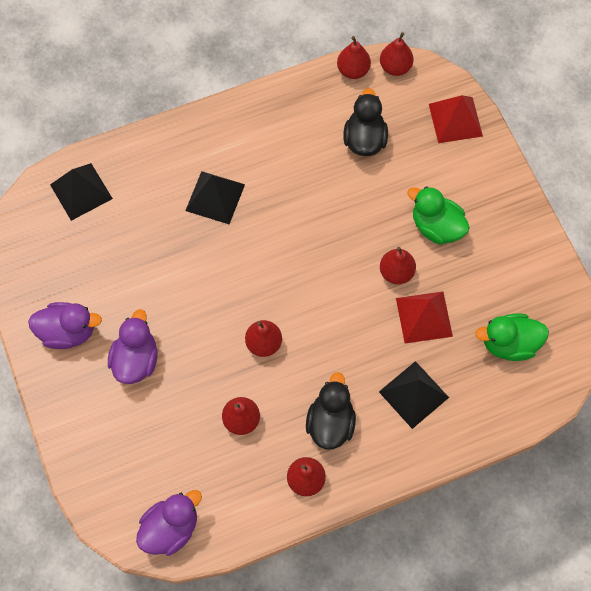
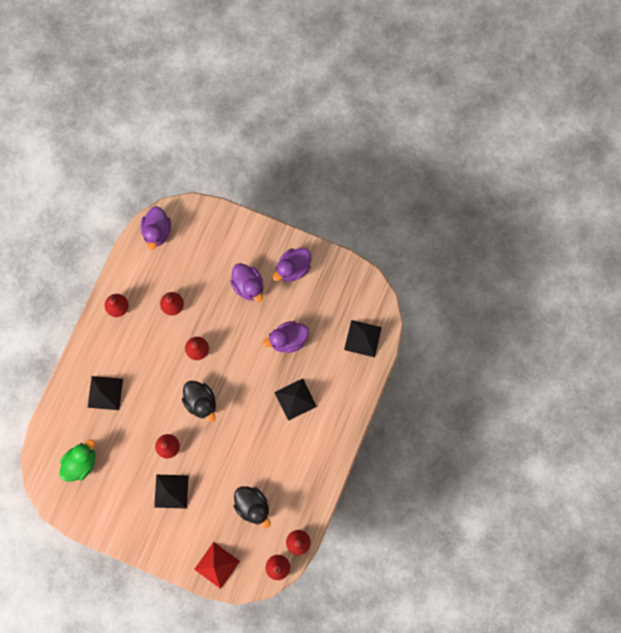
camera: 135 degrees right, 10 degrees up
black duck [306,372,356,449] -> black duck moved to [182,381,216,422]
red pyramid [396,292,453,343] -> none
green duck [407,186,470,245] -> black pyramid [154,475,189,509]
none -> purple duck [263,321,309,353]

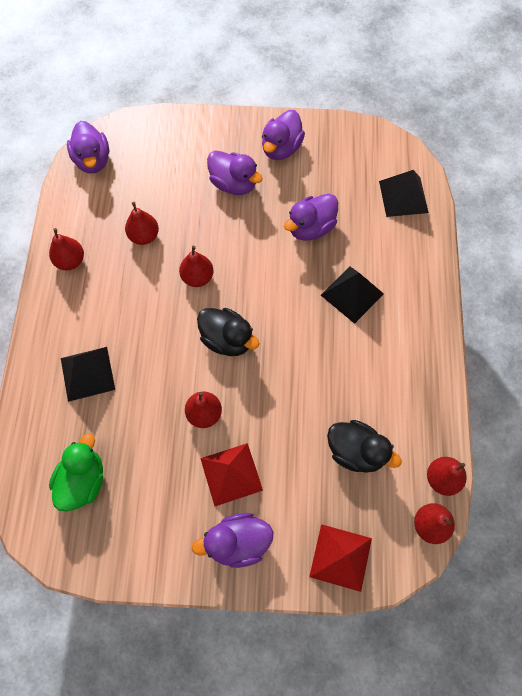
camera: 20 degrees left, 10 degrees down
black pyramid [154,475,189,509] -> red pyramid [200,443,263,506]
none -> purple duck [192,513,273,568]

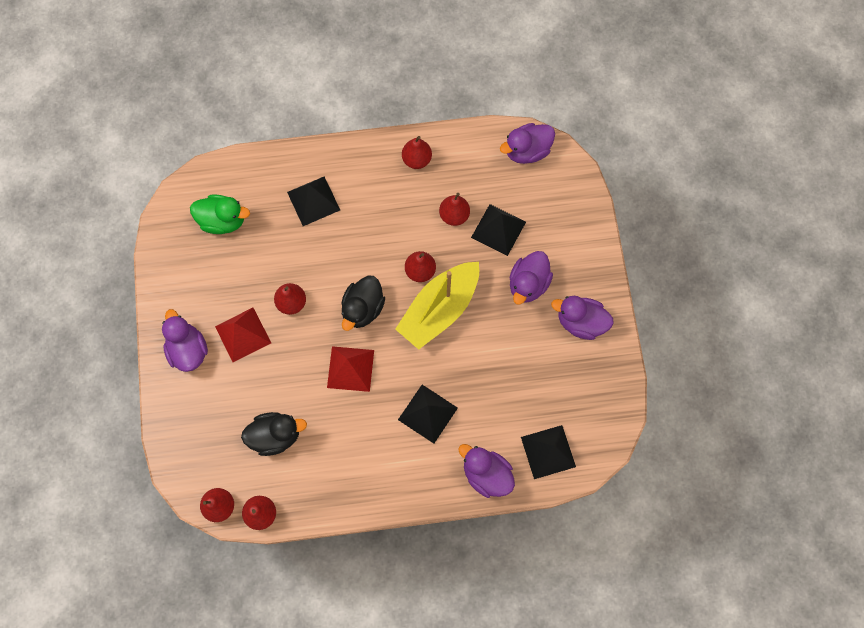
camera: 80 degrees right, 5 degrees up
purple duck [284,194,338,241] -> purple duck moved to [458,444,515,498]
red pyramid [309,524,372,592] -> red pyramid moved to [327,346,374,392]
black duck [327,420,402,473] -> black duck turned 120 degrees counterclockwise [241,412,307,456]
none -> yellow boat [395,262,479,350]
none -> black pyramid [471,204,526,256]

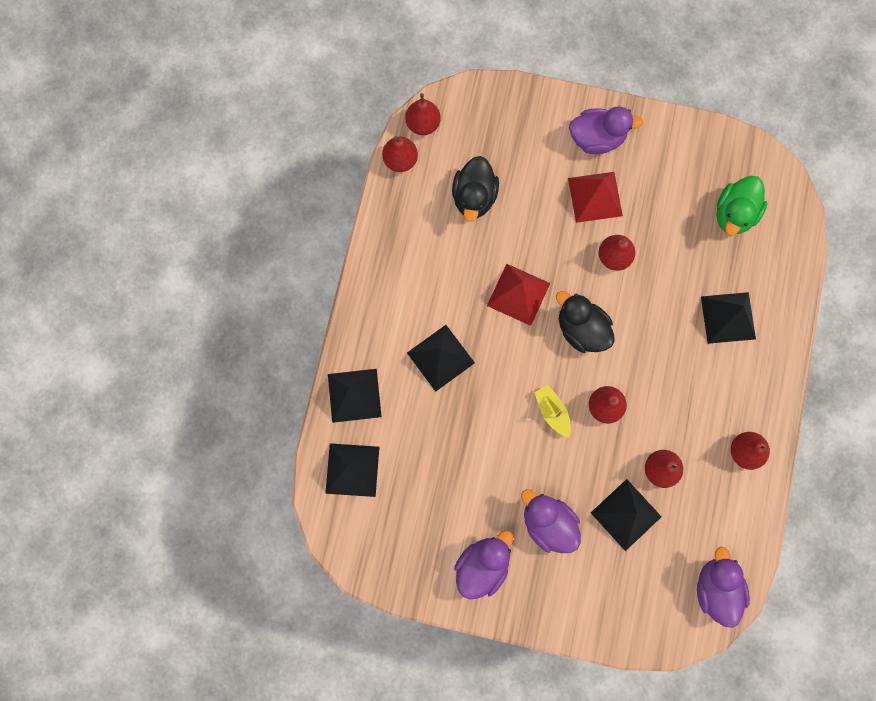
camera: 110 degrees right, 5 degrees up
yellow boat [395,262,479,350] -> yellow boat [534,385,571,438], size x0.45
purple duck [458,444,515,498] -> black pyramid [328,369,382,423]

